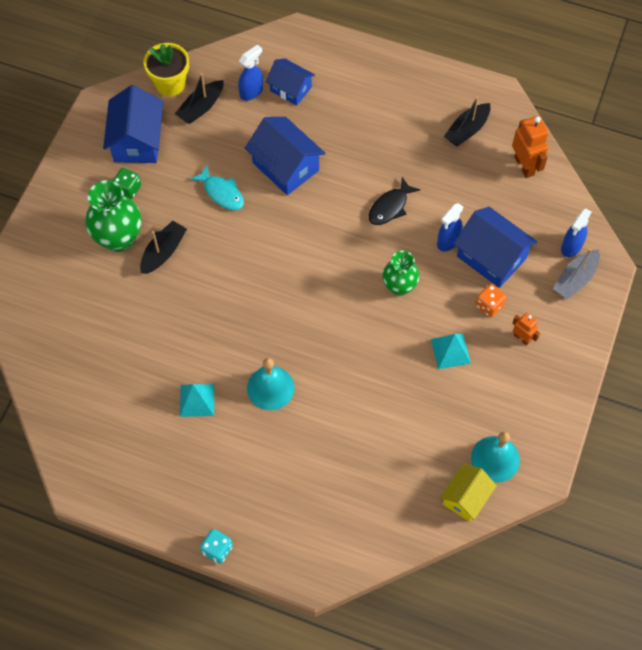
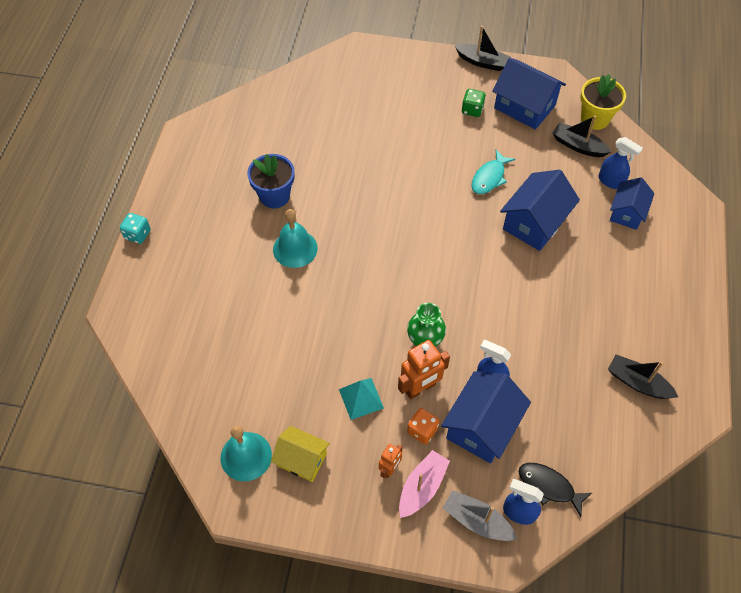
camera: 80 degrees right, 5 degrees down
green vase [85,180,141,252] -> none
blue house [103,85,163,163] -> blue house turned 45 degrees clockwise [492,58,566,130]
black boat [140,221,187,274] -> black boat moved to [455,26,510,71]
turquoise pyramid [180,384,214,417] -> blue flower pot [247,154,295,208]
black fish [369,177,420,225] -> black fish moved to [519,463,592,517]
yellow house [440,464,497,522] -> yellow house moved to [271,426,330,482]
orange robot [512,116,549,178] -> orange robot moved to [398,340,450,399]
none -> pink boat [399,450,450,518]

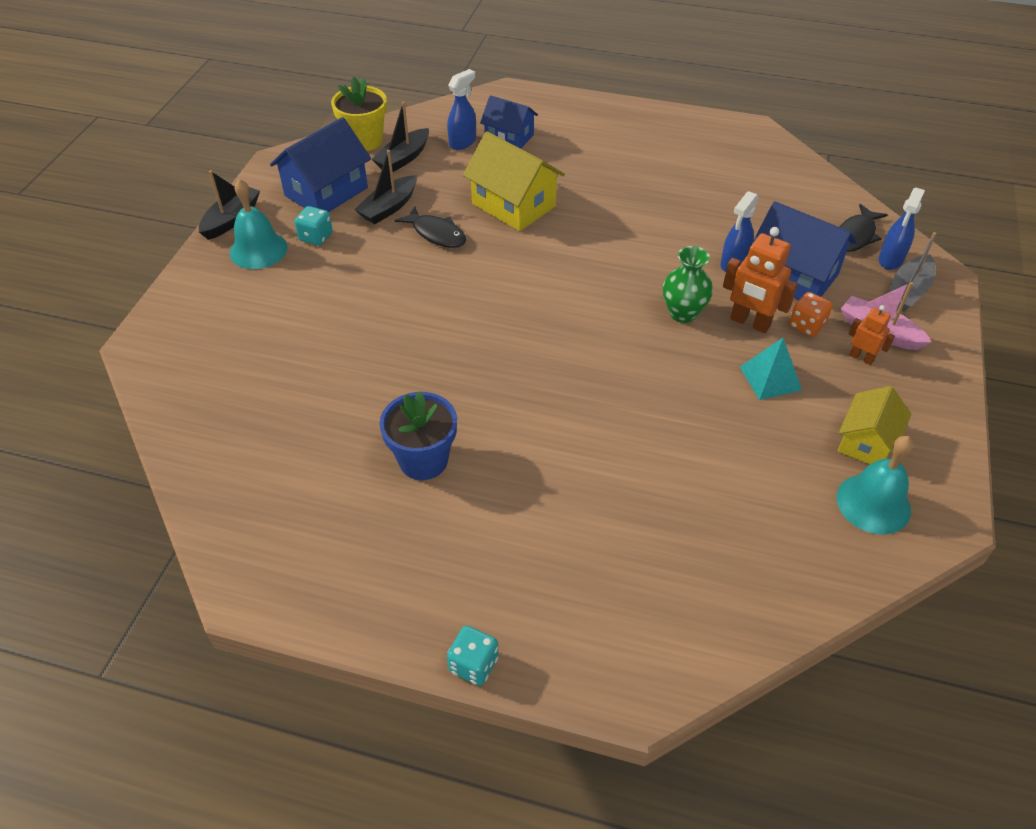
camera: 85 degrees left, 10 degrees down
turquoise bell [273,209,318,268] -> turquoise bell moved to [230,179,288,269]
orange robot [398,340,450,399] -> orange robot turned 150 degrees clockwise [723,227,798,333]
green dice [462,89,486,117] -> turquoise dice [294,206,333,246]
turquoise fish [471,150,515,194] -> black fish [395,206,466,248]
blue house [500,170,580,251] -> yellow house [463,131,565,231]
black boat [608,355,678,399] -> black boat moved to [354,150,417,224]

